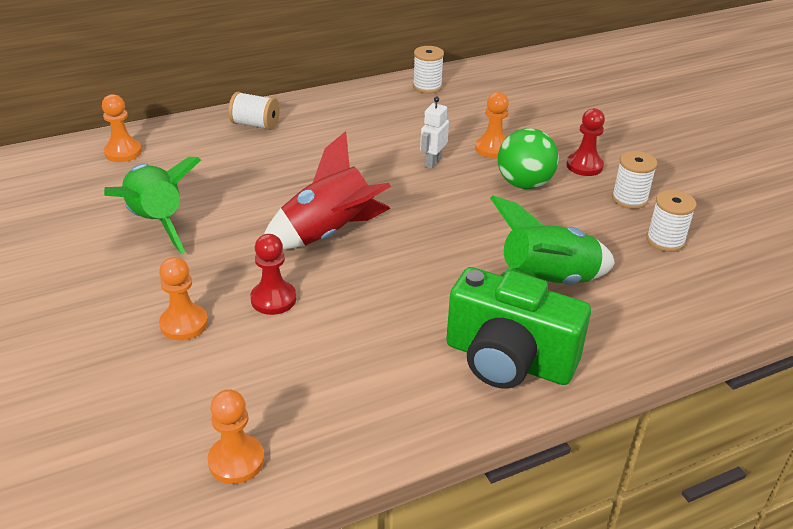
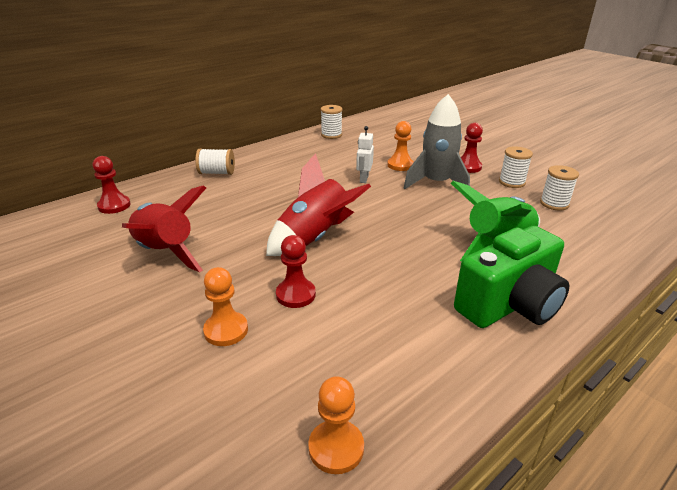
camera: 15 degrees left, 5 degrees down
orange pawn [102,94,142,162] -> red pawn [93,156,130,214]
green rocket [104,157,201,254] -> red rocket [122,185,206,272]
green camera [446,267,591,389] -> green camera turned 45 degrees counterclockwise [454,226,569,328]
green ball [498,128,559,189] -> grey rocket [404,94,470,189]

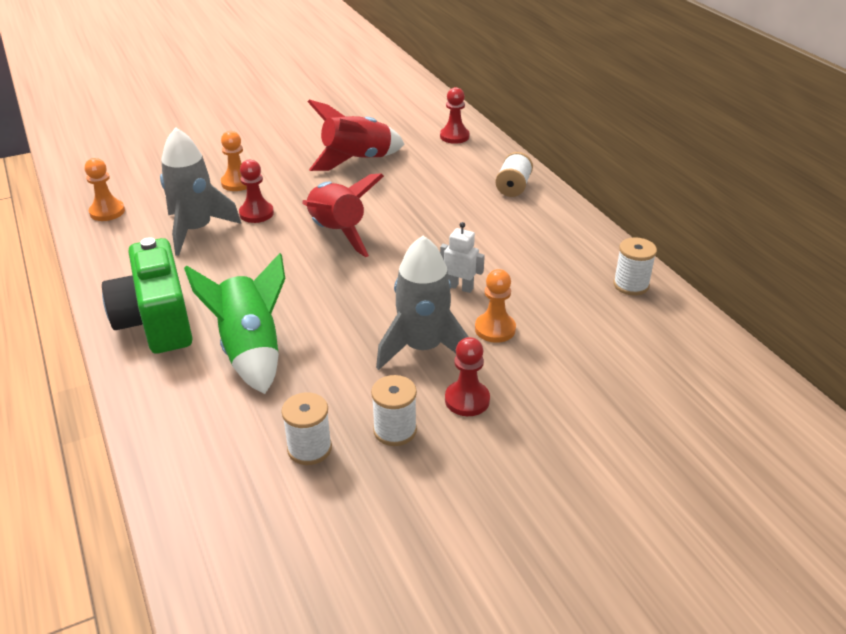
camera: 105 degrees right, 5 degrees up
none -> grey rocket [160,127,241,256]

